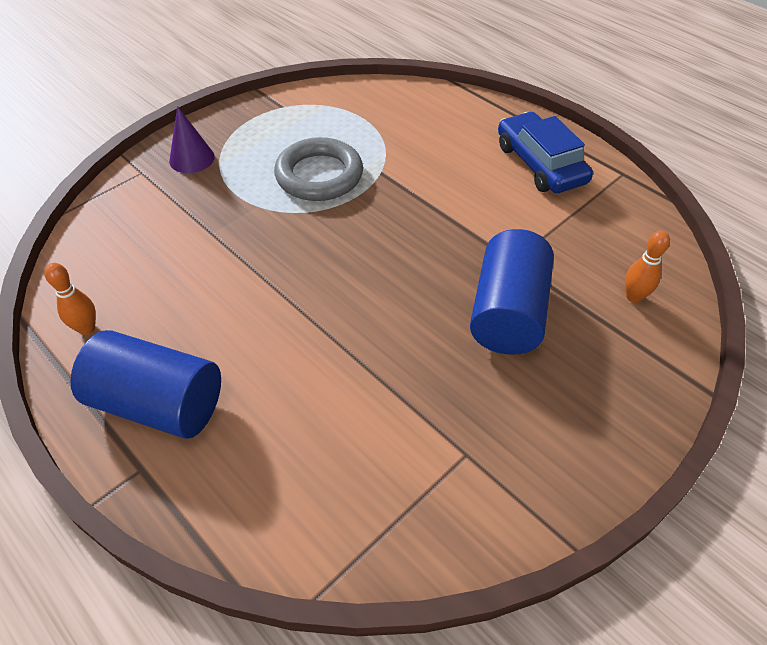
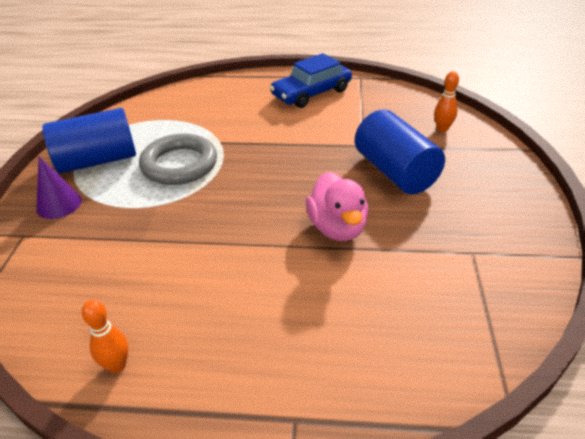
camera: 40 degrees left, 10 degrees down
blue cylinder [70,330,221,439] -> blue cylinder moved to [42,108,136,174]
blue car [498,112,593,193] -> blue car turned 60 degrees counterclockwise [270,53,352,108]
none -> pink duck [306,172,369,241]

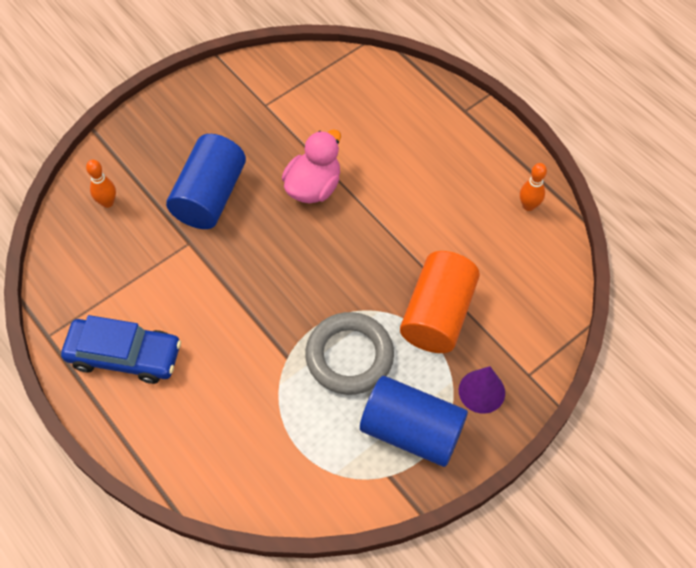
camera: 135 degrees left, 20 degrees up
none -> orange cylinder [400,251,480,353]

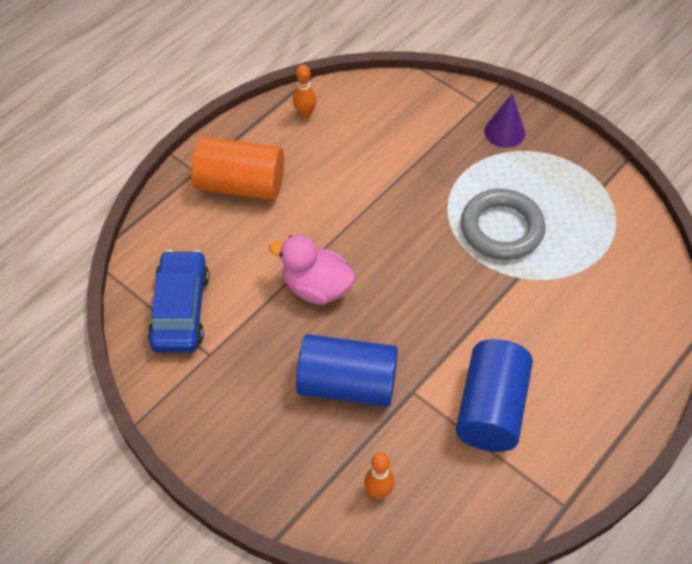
camera: 100 degrees left, 5 degrees down
blue car [61,315,181,384] -> blue car moved to [148,250,209,353]
blue cylinder [360,376,468,467] -> blue cylinder moved to [455,339,533,452]
orange cylinder [400,251,480,353] -> orange cylinder moved to [191,136,284,201]

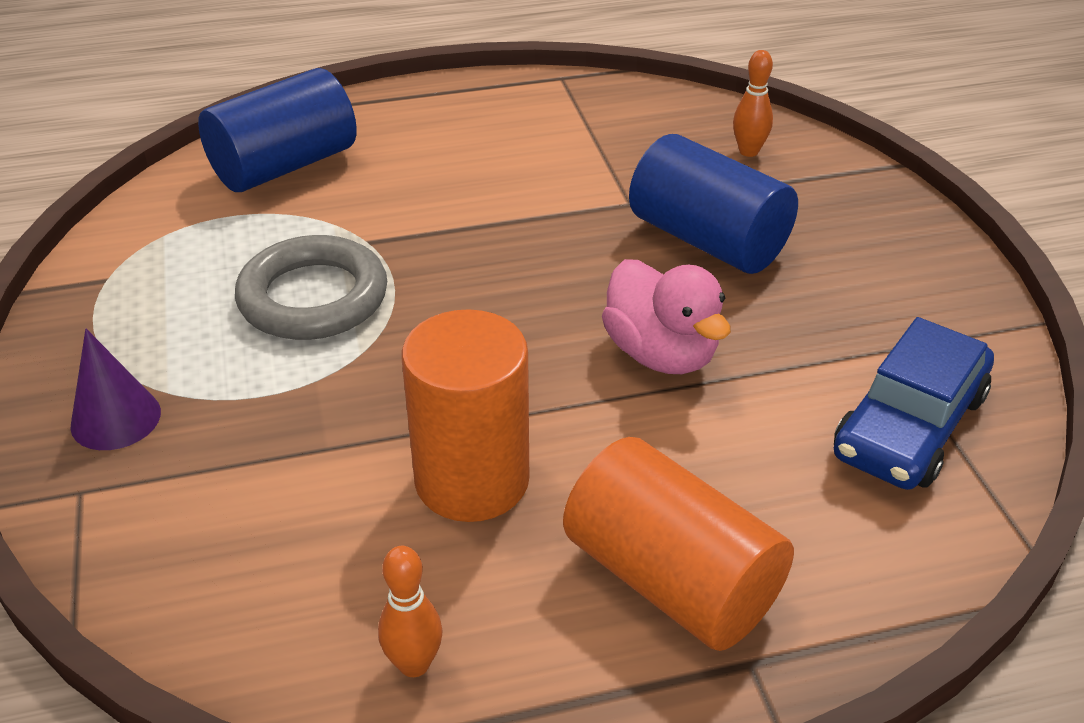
camera: 145 degrees left, 15 degrees down
blue cylinder [455,339,533,452] -> blue cylinder moved to [198,68,357,192]
none -> orange cylinder [402,309,529,522]

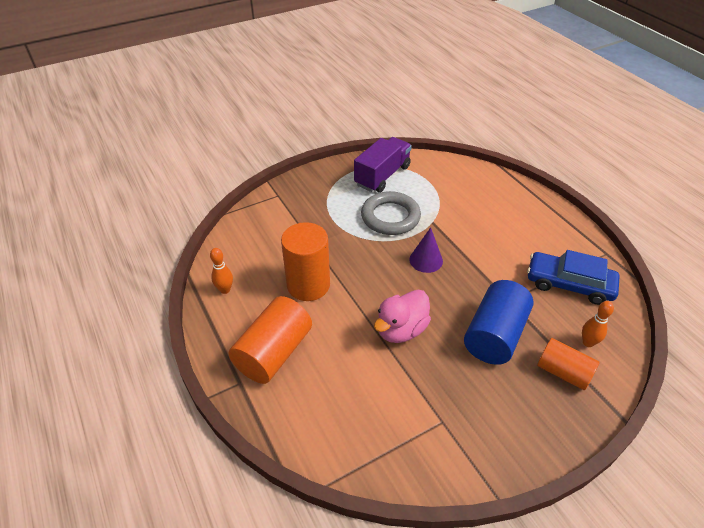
camera: 75 degrees right, 5 degrees up
purple cone [70,329,161,450] -> purple cone moved to [409,227,443,273]
blue cylinder [198,68,357,192] -> none
blue car [834,317,994,490] -> blue car moved to [527,250,620,305]
none -> purple truck [354,137,412,192]
none -> orange cylinder [537,338,600,390]

